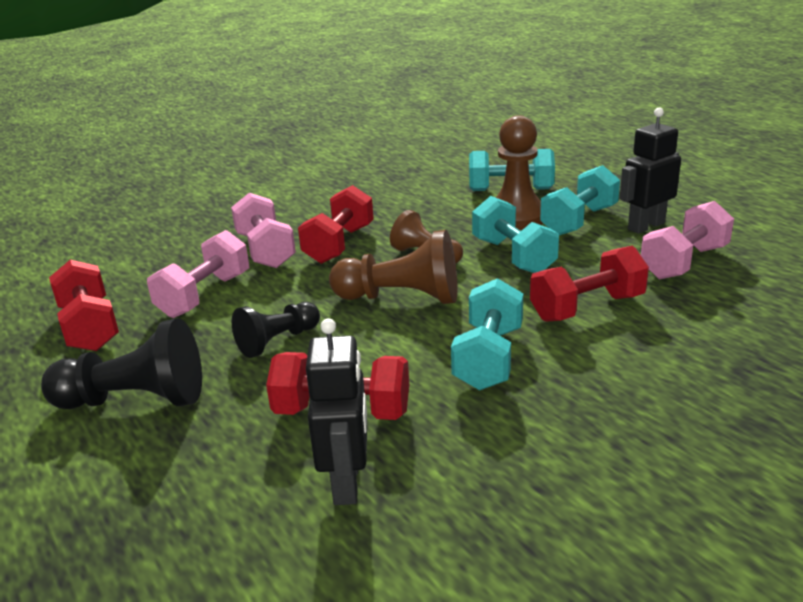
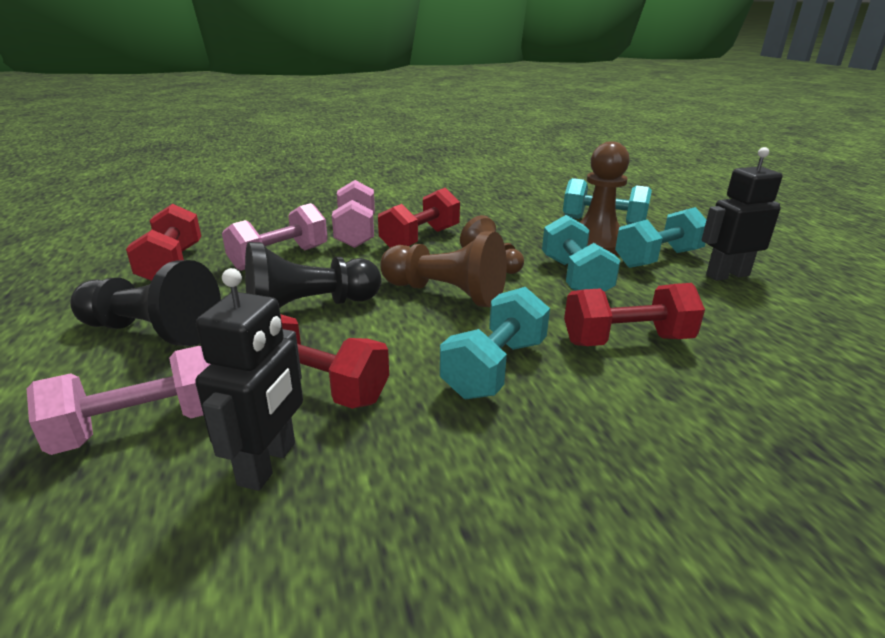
camera: 15 degrees right, 0 degrees up
black pawn [232,302,320,358] -> black pawn [245,242,381,308], size x1.55
pink dumbbell [641,201,734,279] -> pink dumbbell moved to [27,346,210,455]

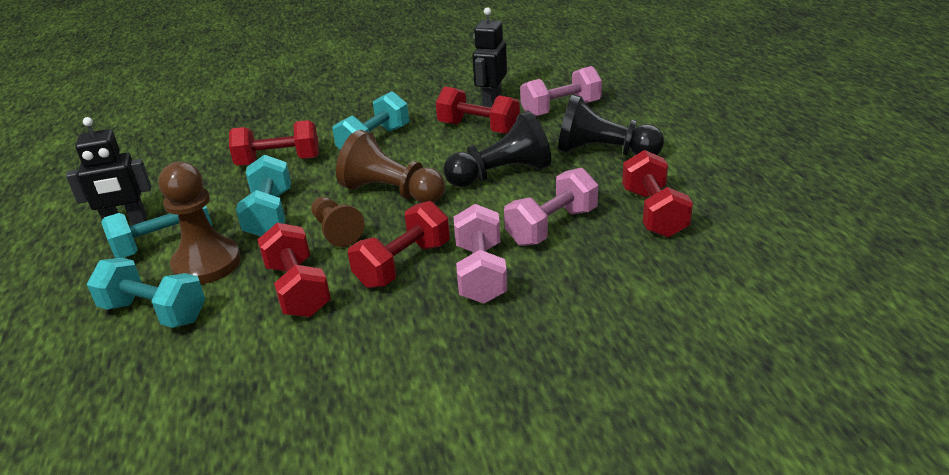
camera: 175 degrees left, 5 degrees up
none -> red dumbbell [258,223,331,317]

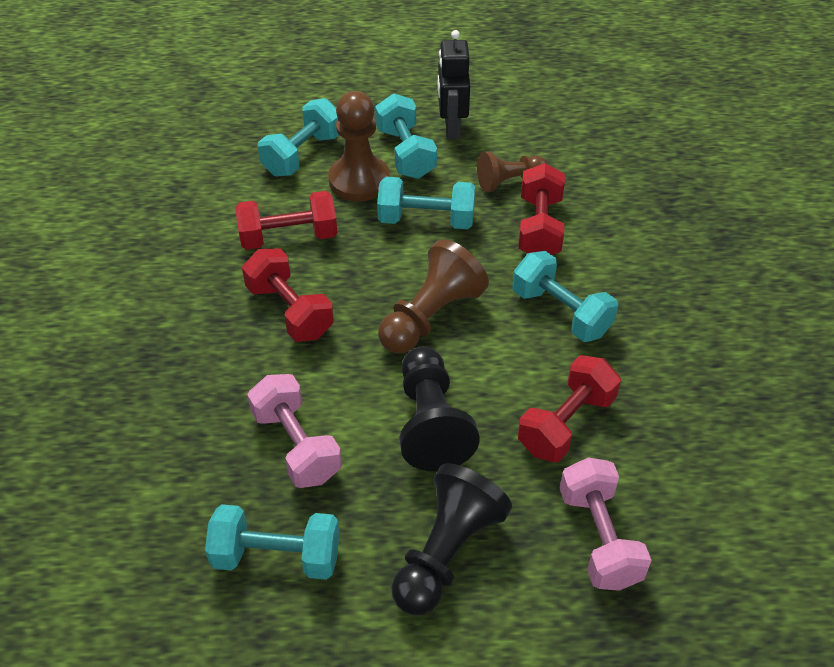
camera: 100 degrees right, 15 degrees up
brown pawn [311,197,364,247] -> brown pawn moved to [477,152,547,192]
pink dumbbell [454,204,508,304] -> none
black robot [472,7,507,108] -> none
red dumbbell [622,150,693,238] -> turquoise dumbbell [205,504,339,580]

